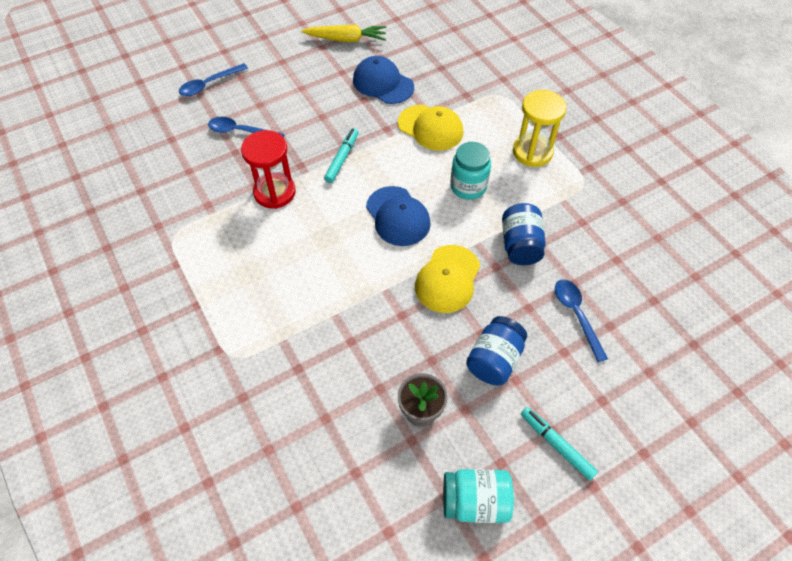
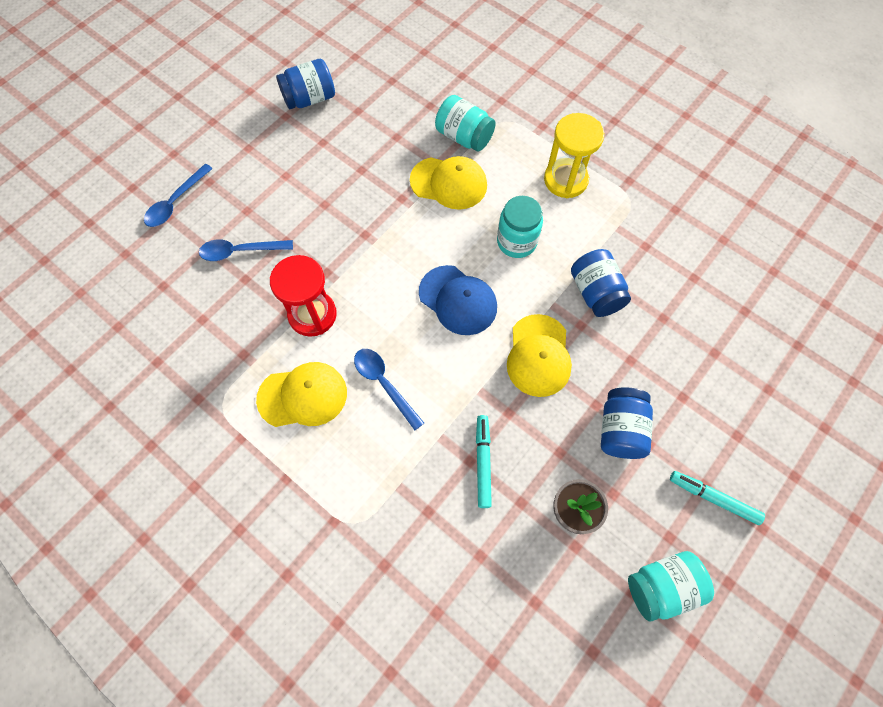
camera: 20 degrees left, 10 degrees up
yellow carrot [301,25,386,42] -> blue jar [276,59,335,109]
turquoise marker [324,128,358,183] -> turquoise marker moved to [476,415,492,508]
blue cap [353,56,414,104] -> none
blue spoon [555,279,608,362] -> blue spoon moved to [354,349,424,430]
none -> yellow cap [256,362,347,427]
none -> turquoise jar [435,95,496,151]

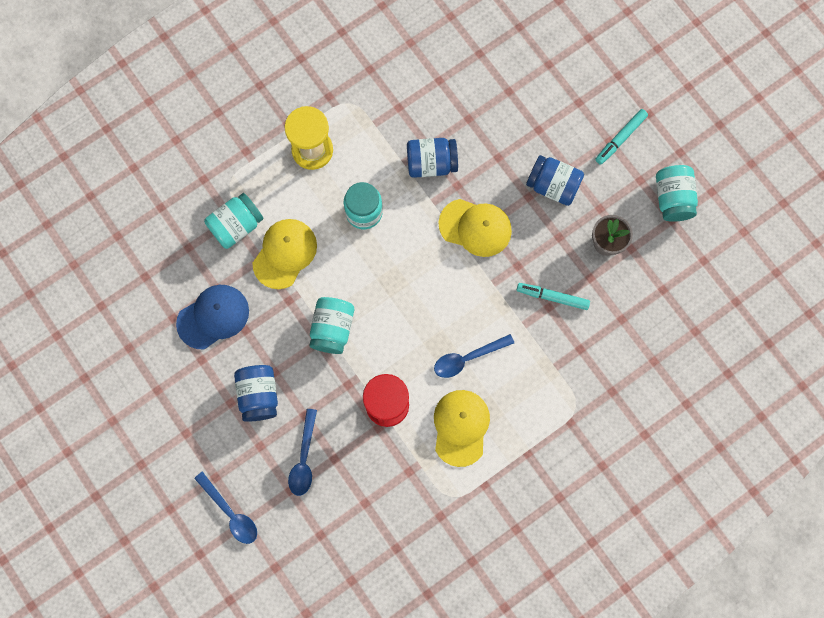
camera: 75 degrees left, 10 degrees up
blue jar [276,59,335,109] -> blue jar moved to [234,365,278,422]
blue cap [419,265,497,335] -> blue cap moved to [176,285,249,349]
none -> turquoise jar [310,297,354,354]

